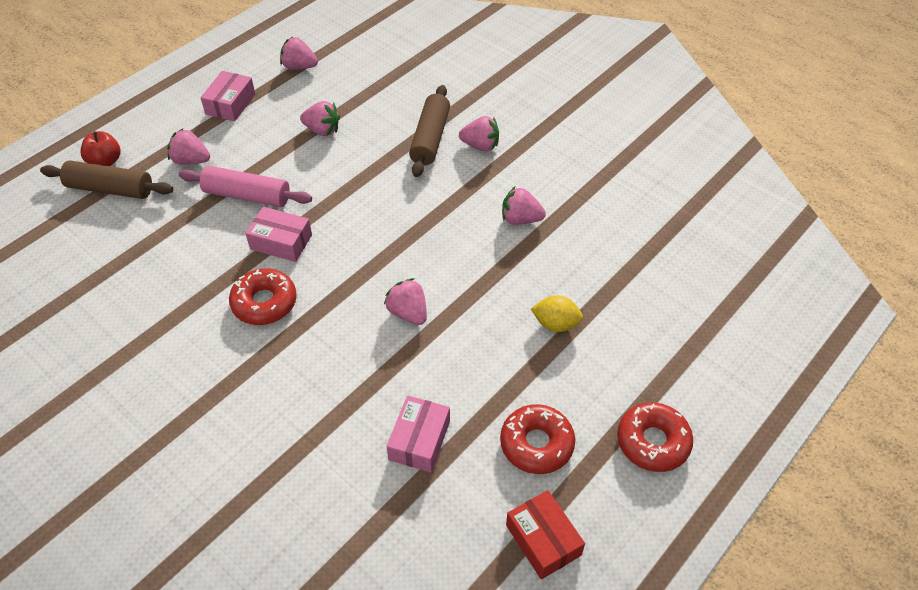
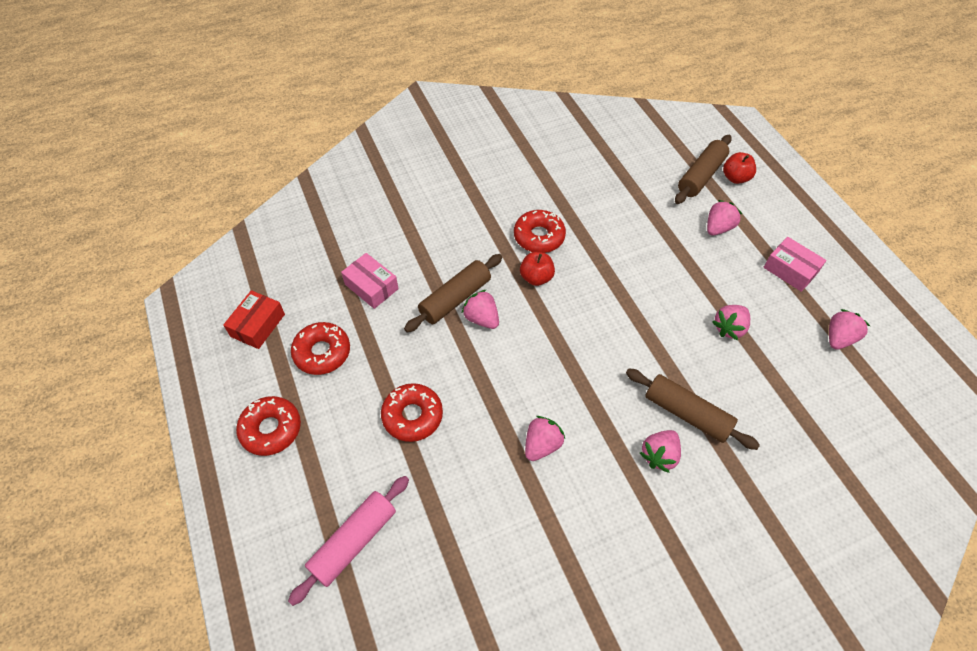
camera: 115 degrees right, 5 degrees up
pink rolling pin [179,166,312,207] -> pink rolling pin moved to [288,476,409,606]
pink box [245,207,312,262] -> none
pink strawberry [384,278,427,325] -> pink strawberry turned 120 degrees counterclockwise [462,290,499,329]
red box [506,490,585,579] -> red box turned 60 degrees counterclockwise [223,290,285,349]
yellow lemon [531,295,583,332] -> red donut [381,383,443,442]
none -> brown rolling pin [404,254,502,332]
none -> red apple [520,252,555,286]

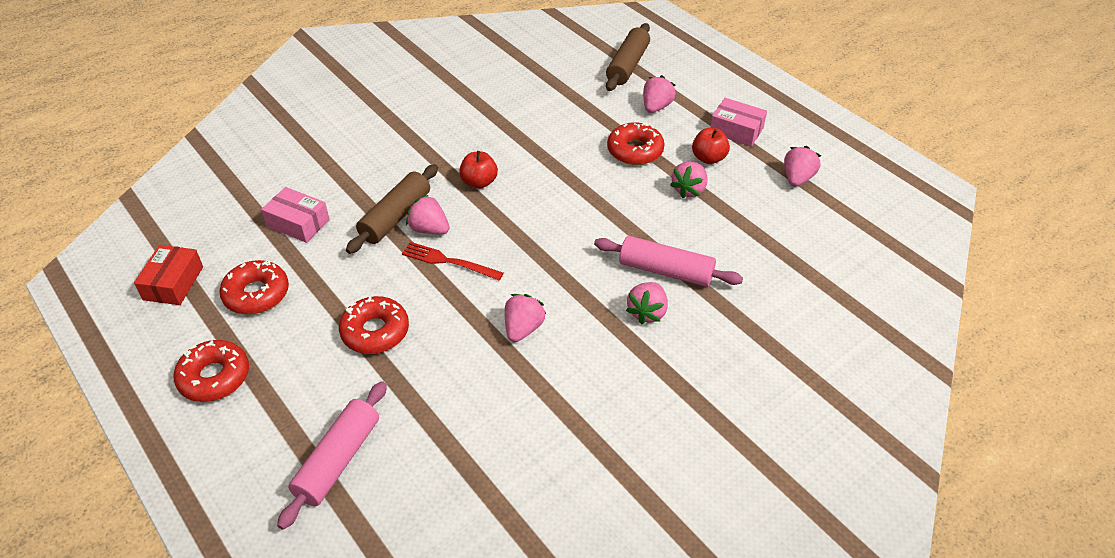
camera: 15 degrees left, 10 degrees down
red donut [514,210,566,253] -> red donut moved to [607,122,664,165]
brown rolling pin [626,369,760,450] -> pink rolling pin [594,236,743,287]
red apple [723,152,756,184] -> red apple moved to [692,128,730,164]
none -> red fork [402,242,504,280]

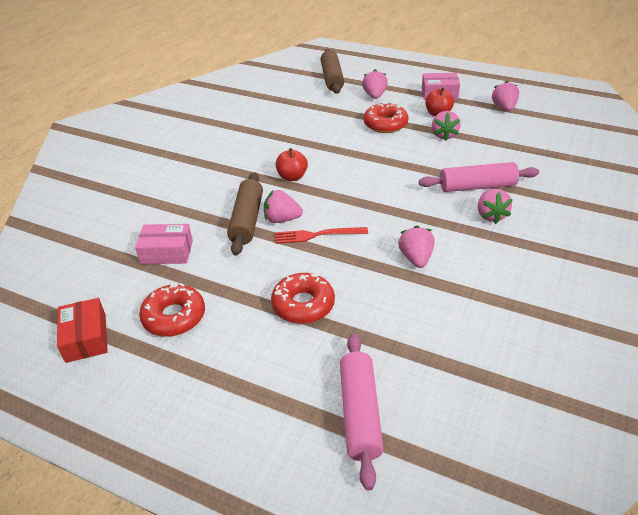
camera: 25 degrees left, 5 degrees down
red donut [174,340,249,402] -> none

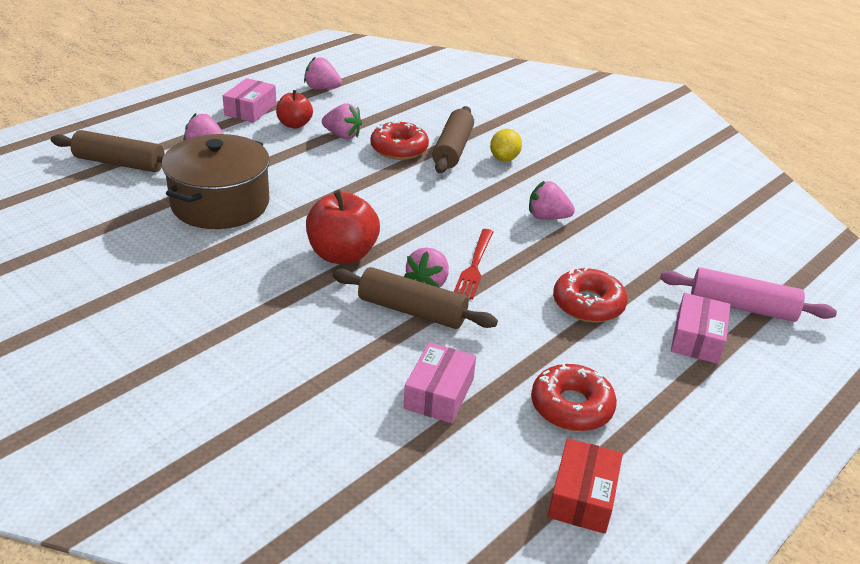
camera: 75 degrees left, 5 degrees down
red box [57,298,108,363] -> red box turned 75 degrees counterclockwise [548,438,623,534]
red apple [276,148,308,181] -> red apple [306,190,380,264], size x1.62
red donut [363,102,409,133] -> red donut moved to [370,120,429,160]
pink rolling pin [419,162,539,192] -> brown rolling pin [432,106,474,173]
pink strawberry [478,189,513,224] -> yellow lemon [490,129,522,161]
none -> brown pot [162,134,270,229]
none -> pink box [671,293,730,364]

